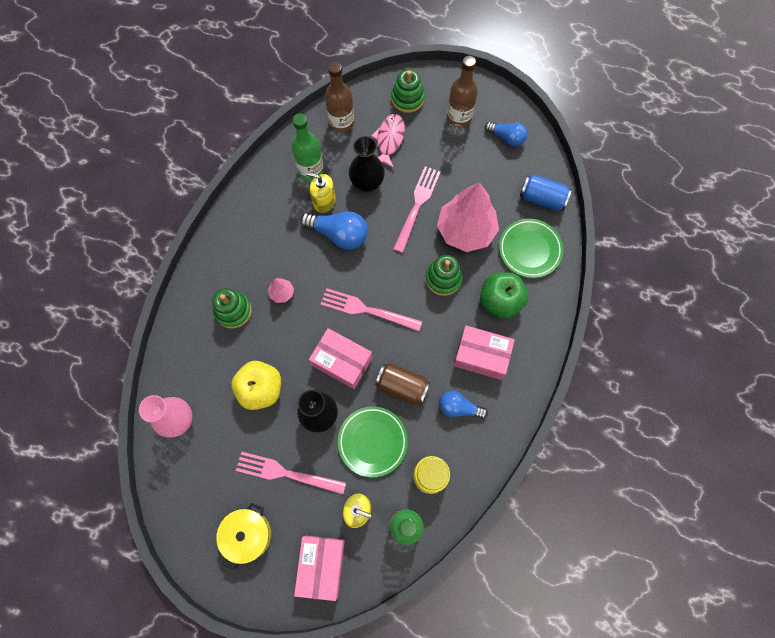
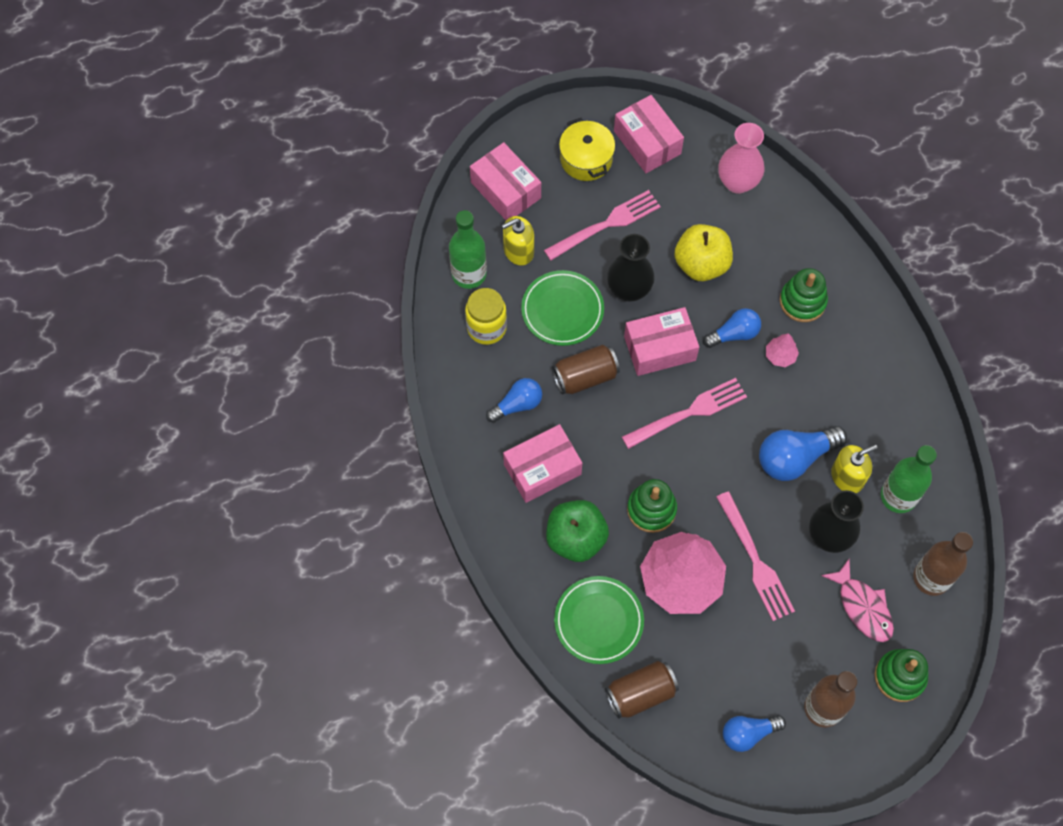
camera: 135 degrees right, 5 degrees down
blue can [520,174,572,211] -> brown can [605,661,679,719]
none -> pink box [614,95,684,173]
none -> blue light bulb [703,308,761,348]

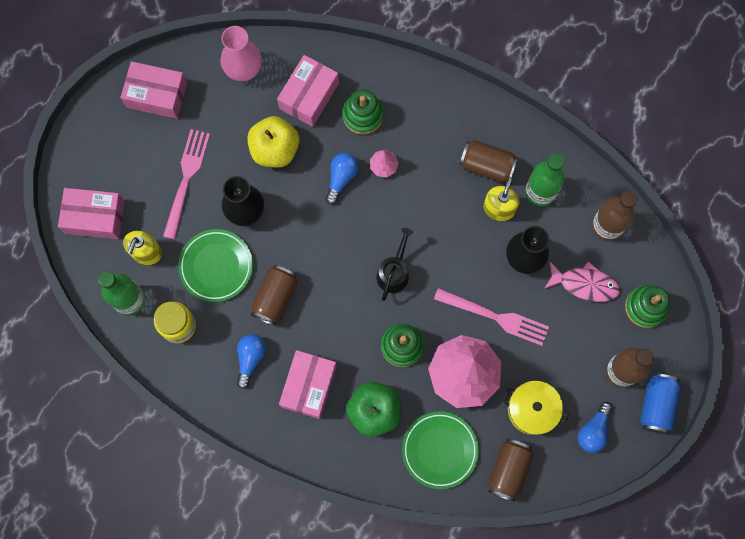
camera: 45 degrees left, 10 degrees up
yellow pot [559,118,615,181] -> yellow pot moved to [502,381,569,435]
pink fork [622,378,747,449] -> none
pink box [624,307,699,376] -> pink box moved to [277,55,339,127]
blue light bulb [759,426,847,481] -> none
none -> black watering can [377,228,413,301]
none -> brown can [459,140,518,182]
none -> blue can [640,373,681,434]

